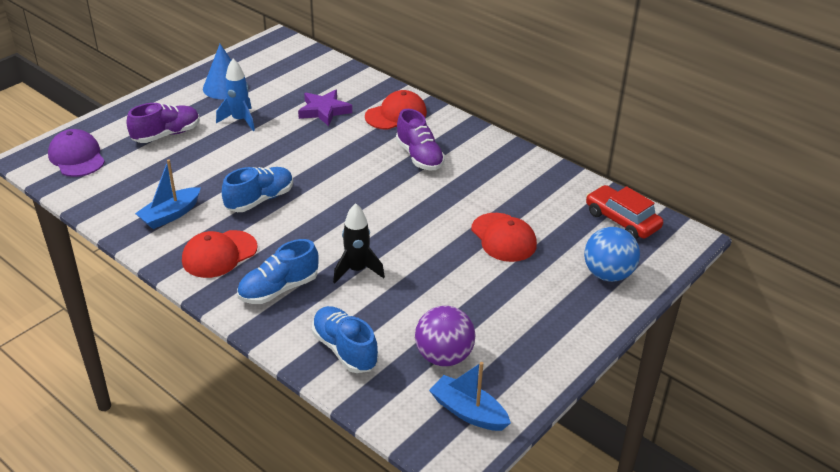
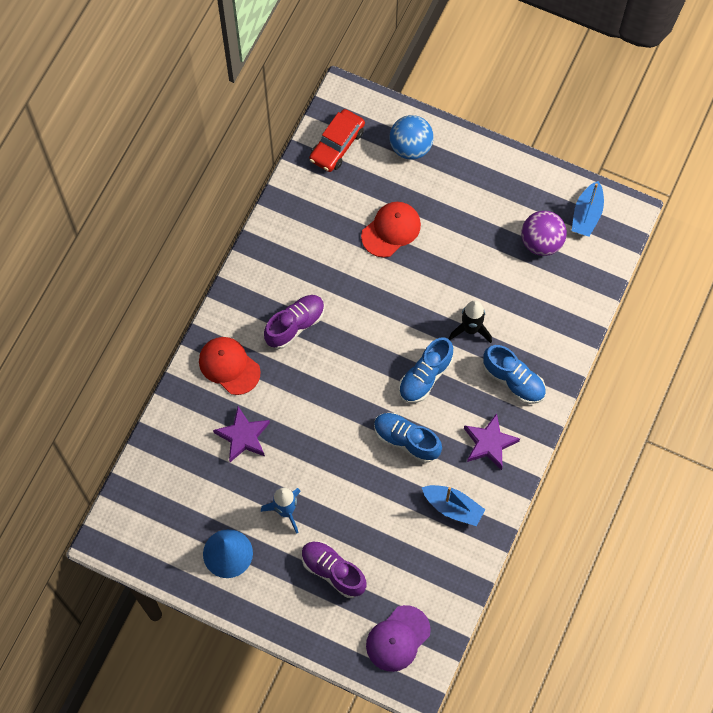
camera: 105 degrees left, 30 degrees up
red cap [182,230,258,278] -> purple star [464,413,520,470]
blue shoe [312,306,378,373] -> blue shoe moved to [399,337,453,403]

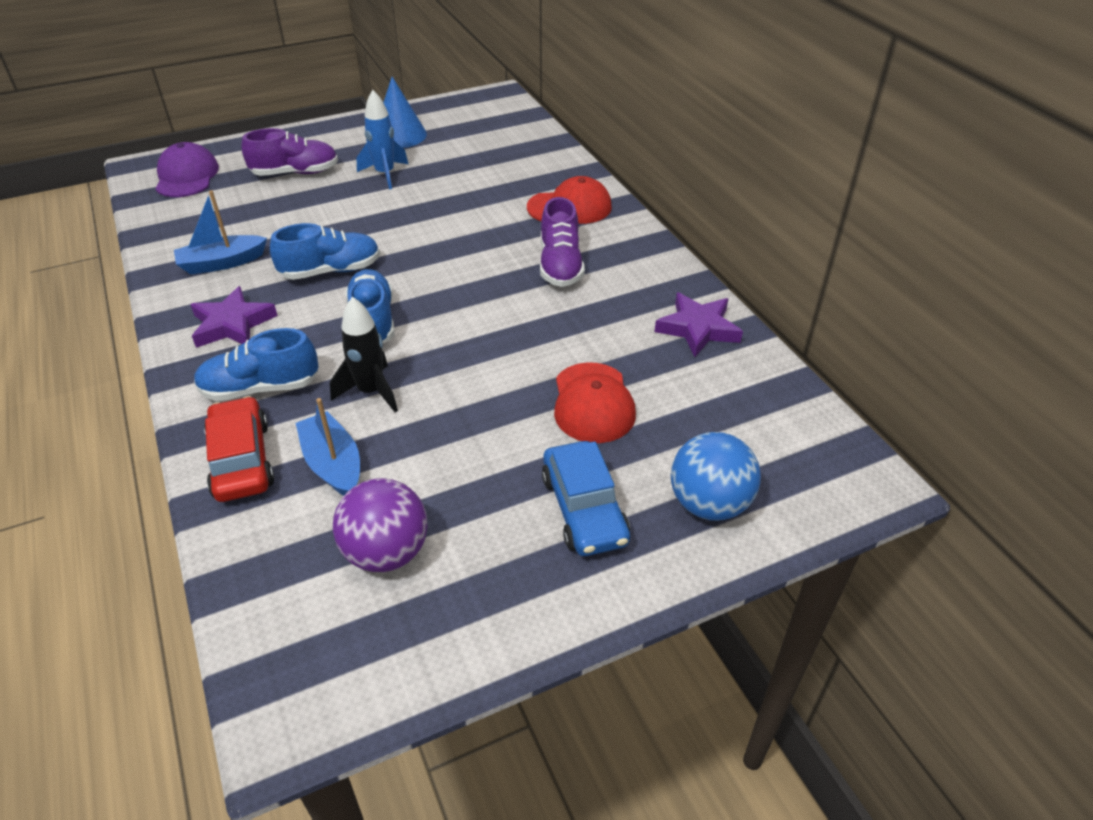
camera: 130 degrees right, 25 degrees down
purple star [213,407,270,462] -> purple star moved to [655,293,743,357]
red car [309,109,365,172] -> red car moved to [204,396,274,502]
blue boat [572,181,604,237] -> blue boat moved to [296,398,360,496]
none -> blue car [542,441,630,556]

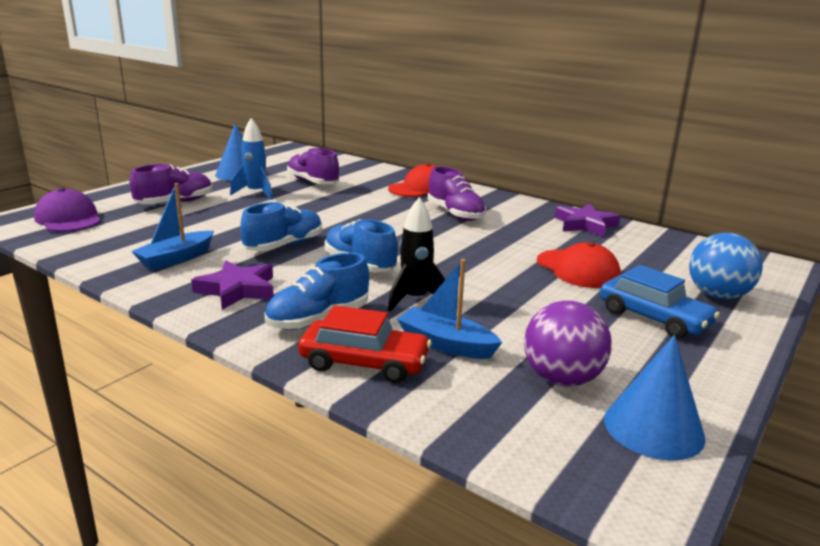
camera: 30 degrees left, 20 degrees down
red car [204,396,274,502] -> red car turned 150 degrees clockwise [298,305,431,383]
none -> purple shoe [287,148,339,184]
none -> blue cone [604,335,705,461]

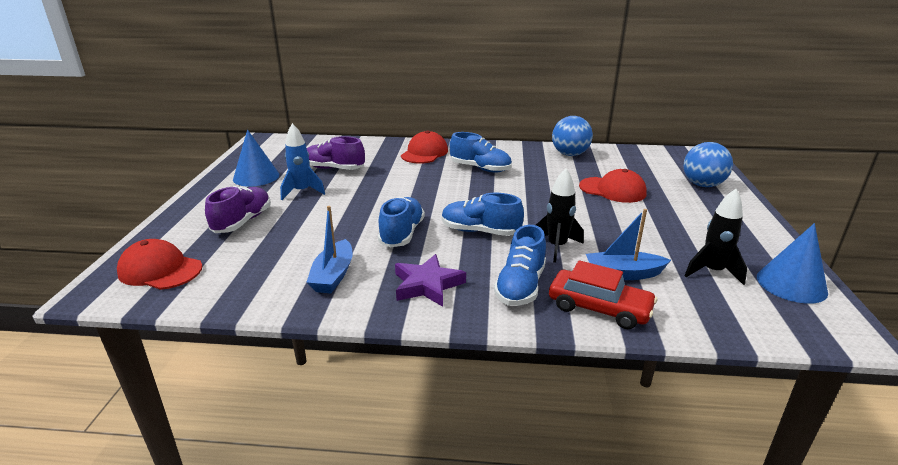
camera: 30 degrees left, 5 degrees up
purple cap [34,188,101,232] -> red cap [117,239,202,290]
red car [298,305,431,383] -> red car turned 45 degrees clockwise [549,260,657,329]
purple shoe [428,166,486,221] -> blue shoe [450,132,512,172]
purple ball [524,301,612,387] -> black rocket [685,189,747,285]
purple star [555,204,620,237] -> blue ball [552,116,593,156]
blue car [600,265,720,339] -> none

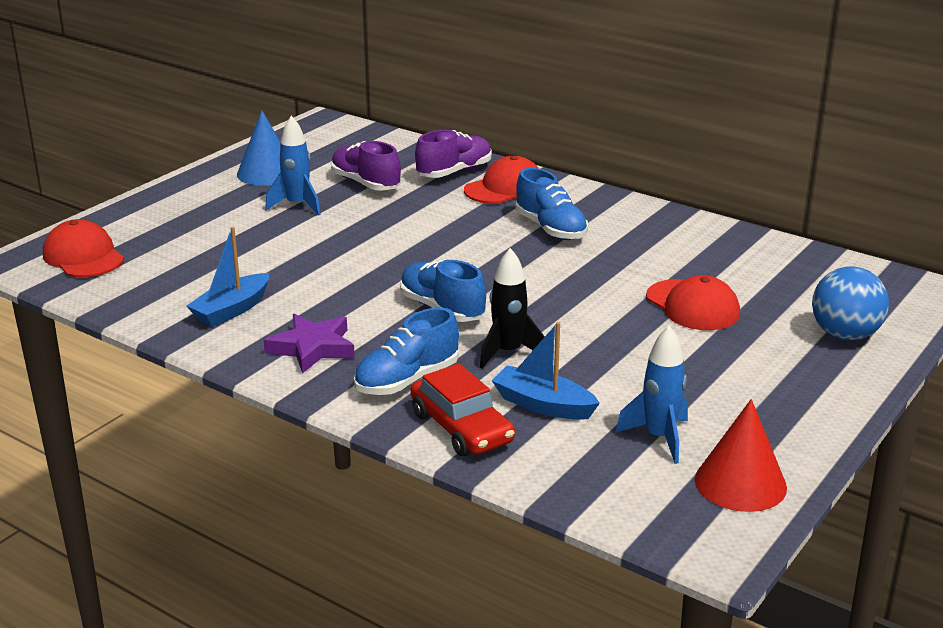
camera: 30 degrees right, 0 degrees up
purple shoe [205,186,271,233] -> purple shoe moved to [415,130,492,178]
blue shoe [378,197,425,247] -> none
blue ball [552,116,593,156] -> none
black rocket [685,189,747,285] -> blue rocket [615,325,688,464]
blue cone [757,223,828,304] -> red cone [695,399,787,512]

